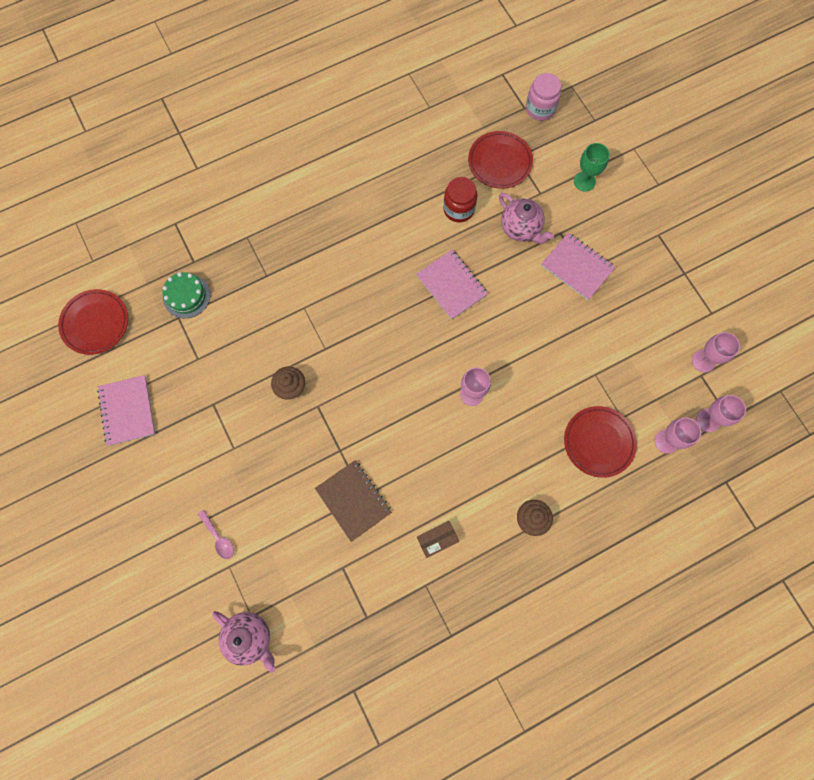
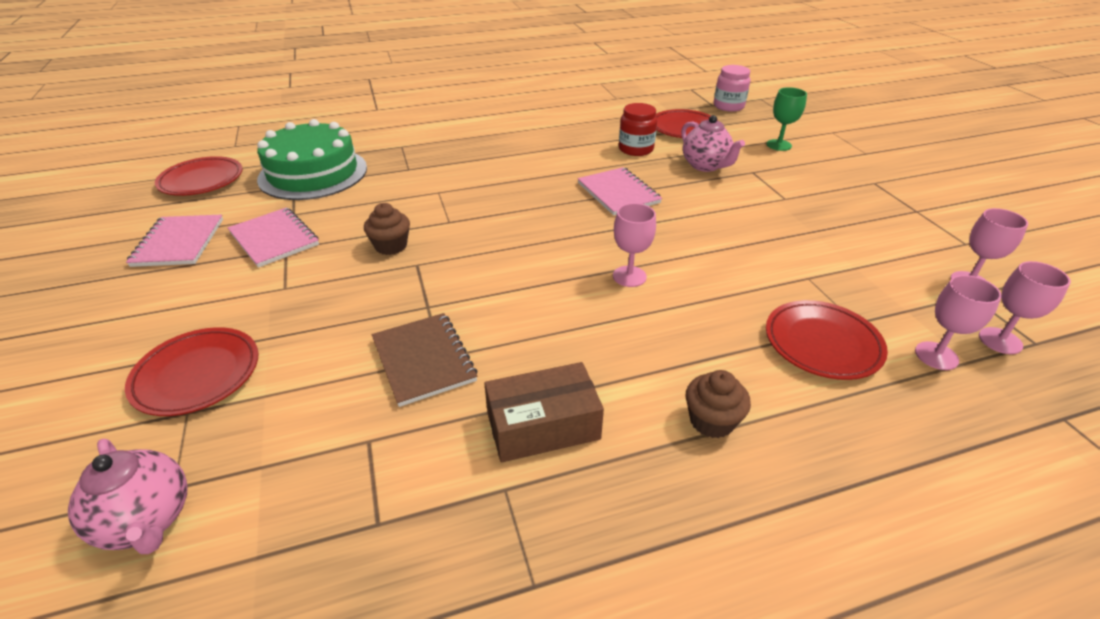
camera: 10 degrees right, 35 degrees down
green cake [162,272,210,318] -> green cake [257,119,367,200], size x1.94
pink spoon [198,510,234,559] -> red plate [125,327,258,416]
brown box [417,521,459,558] -> brown box [484,362,604,462], size x1.63
pink notebook [541,233,616,300] -> pink notebook moved to [228,207,319,268]

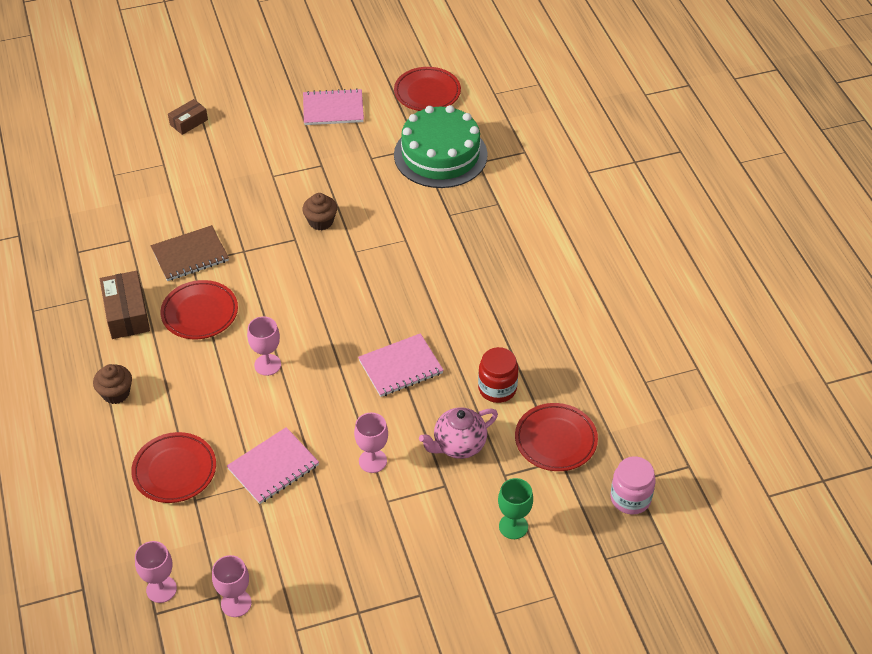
camera: 90 degrees right, 10 degrees up
pink teapot [68,439,188,554] -> none
red plate [125,327,258,416] -> red plate moved to [160,280,238,339]
pink notebook [228,207,319,268] -> pink notebook moved to [227,427,319,504]
pink goblet [915,275,1002,370] -> pink goblet moved to [354,413,388,473]
none -> brown box [168,99,208,135]

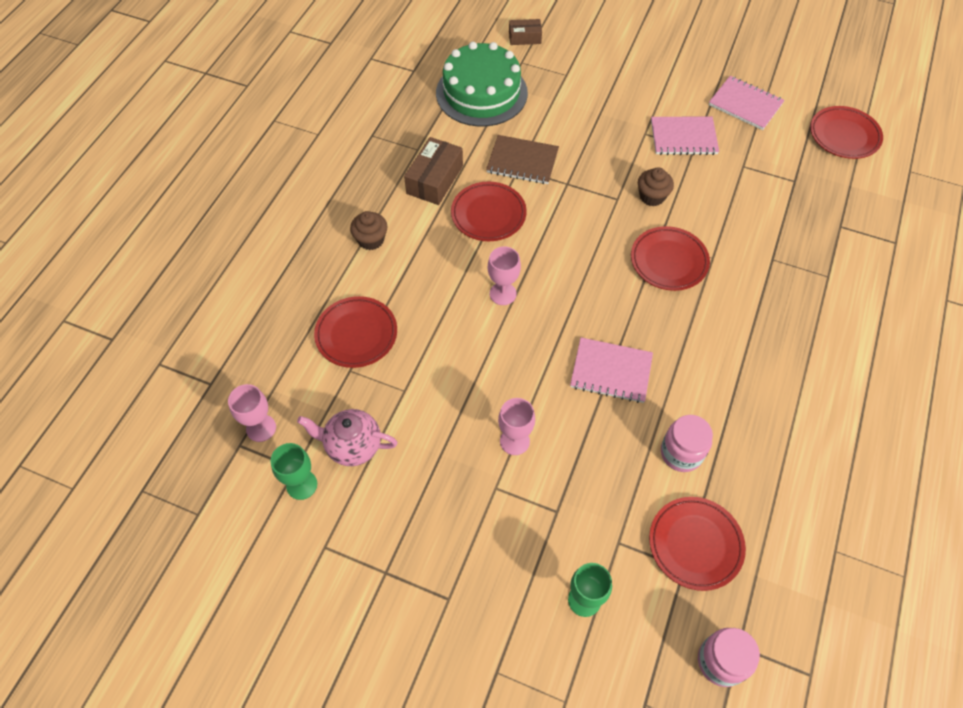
camera: 40 degrees right, 10 degrees up
brown box [168,99,208,135] -> brown box moved to [509,19,542,45]
pink goblet [212,555,252,617] -> green goblet [271,443,317,500]
pink notebook [227,427,319,504] -> pink notebook moved to [651,117,719,155]
green cake [394,105,488,188] -> green cake moved to [436,42,528,127]
pink teapot [419,407,498,459] -> pink teapot moved to [297,409,398,466]
red jar [478,347,518,403] -> pink jar [661,415,713,472]
none -> red plate [631,226,710,291]

